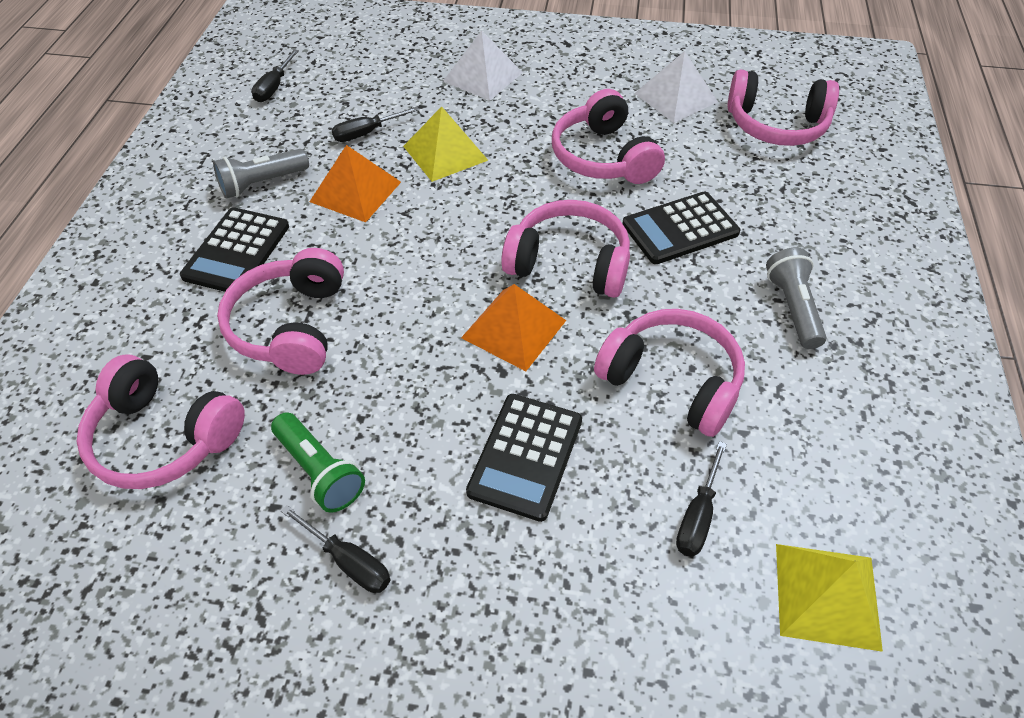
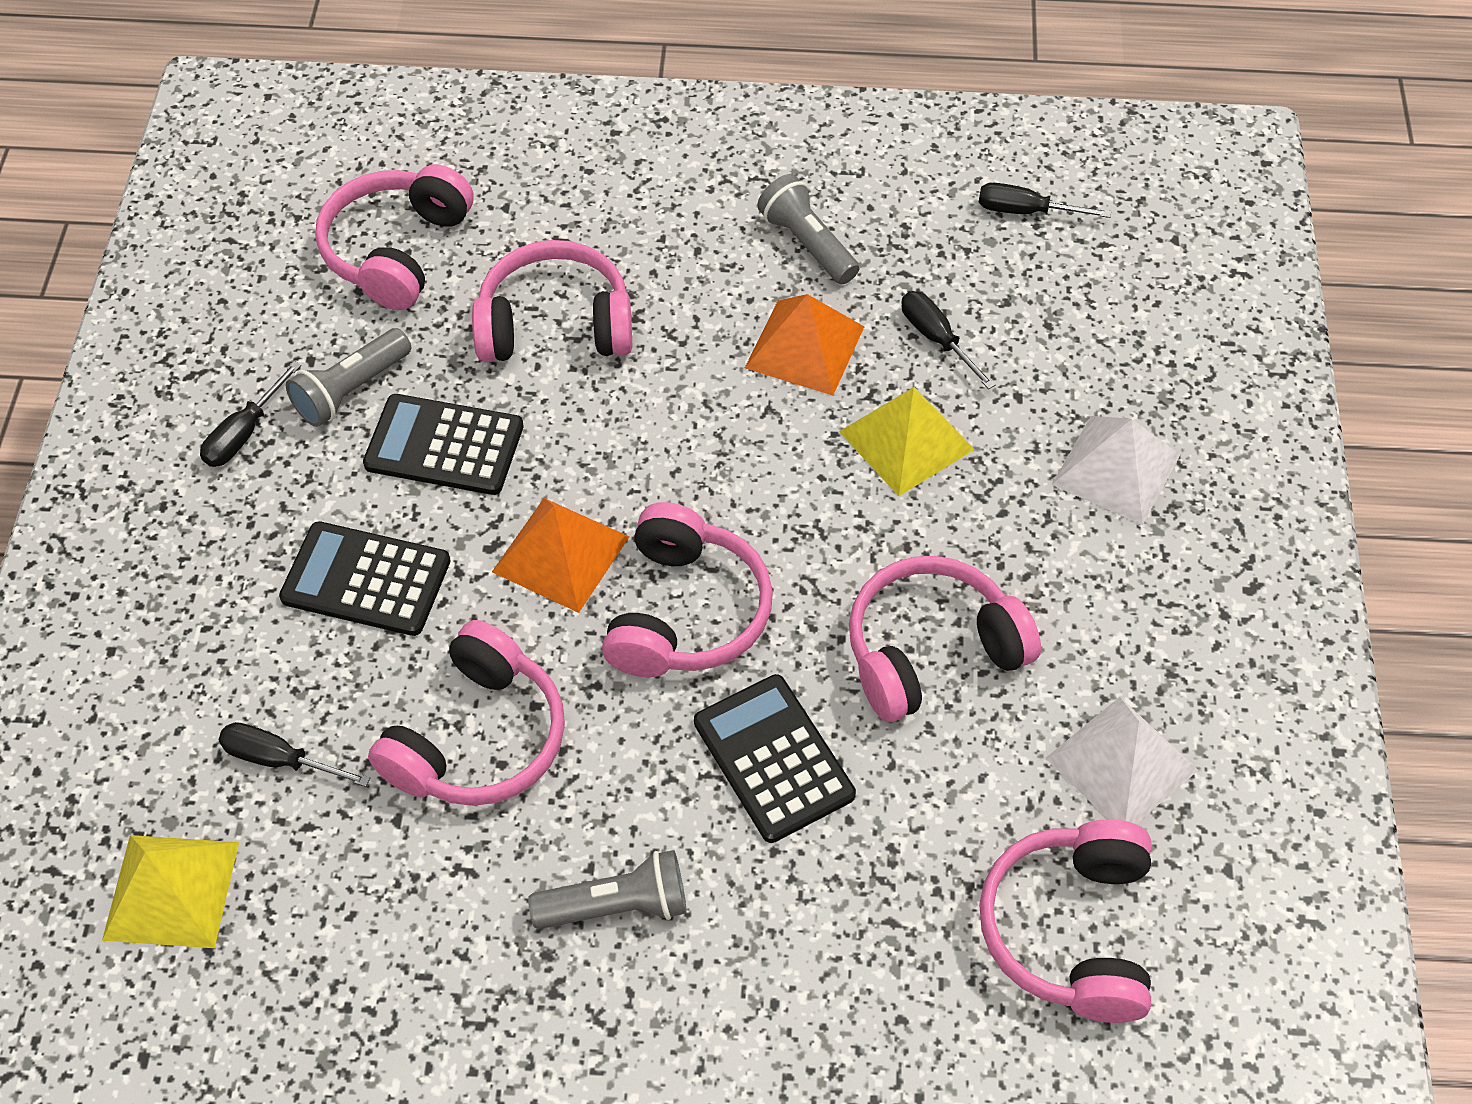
camera: 85 degrees right, 5 degrees up
black calculator [180,207,289,292] -> black calculator moved to [363,394,524,495]
green flashlight [271,412,365,513] -> grey flashlight [286,328,411,427]

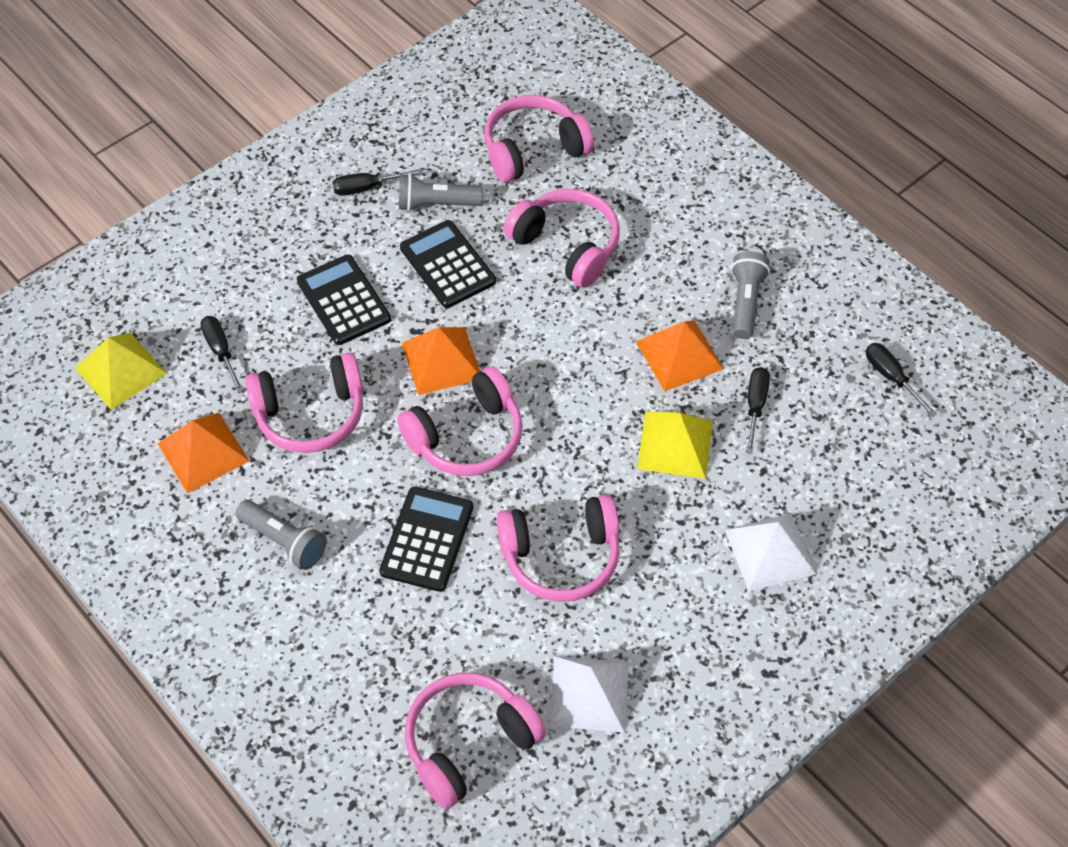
camera: 45 degrees right, 0 degrees up
pink headphones [849,556,1041,722] -> pink headphones turned 150 degrees clockwise [497,495,620,602]
none -> orange pyramid [157,413,249,493]

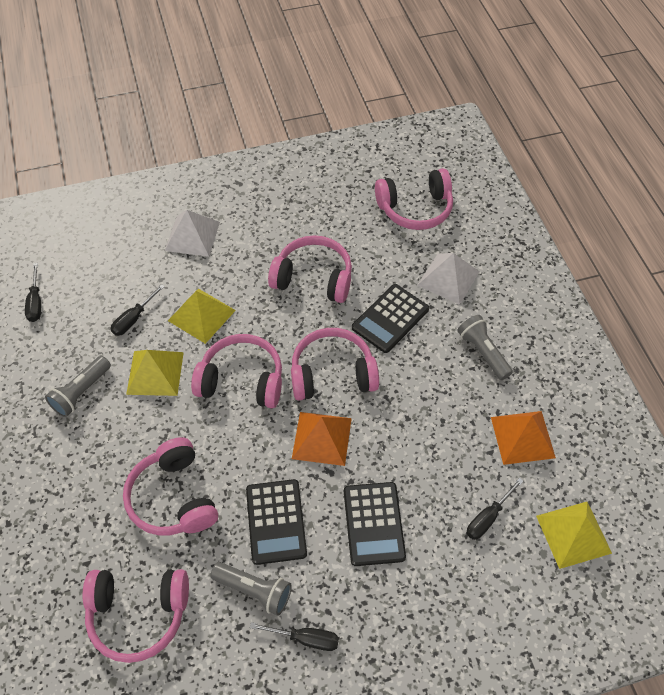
camera: 155 degrees left, 0 degrees up
black screwdriver [200,316,244,393] -> black screwdriver turned 45 degrees clockwise [467,478,523,540]
pink headphones [245,353,363,453] -> pink headphones moved to [191,334,282,408]
white pyramid [549,656,629,733] -> white pyramid moved to [417,253,479,305]
orange pyramid [636,320,724,391] -> yellow pyramid [126,350,184,396]

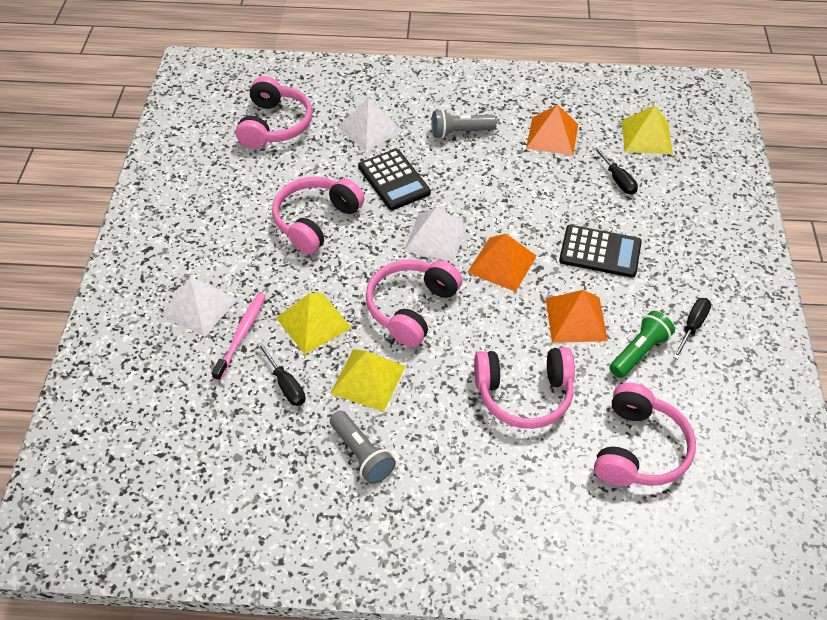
camera: 70 degrees left, 5 degrees down
black screwdriver [25,263,41,322] -> none
grey flashlight [210,562,292,616] -> green flashlight [609,311,675,378]
black calculator [246,479,307,565] -> orange pyramid [546,290,608,343]
pink headphones [291,328,379,400] -> white pyramid [404,207,467,262]
none -> pink toothbrush [211,292,266,381]

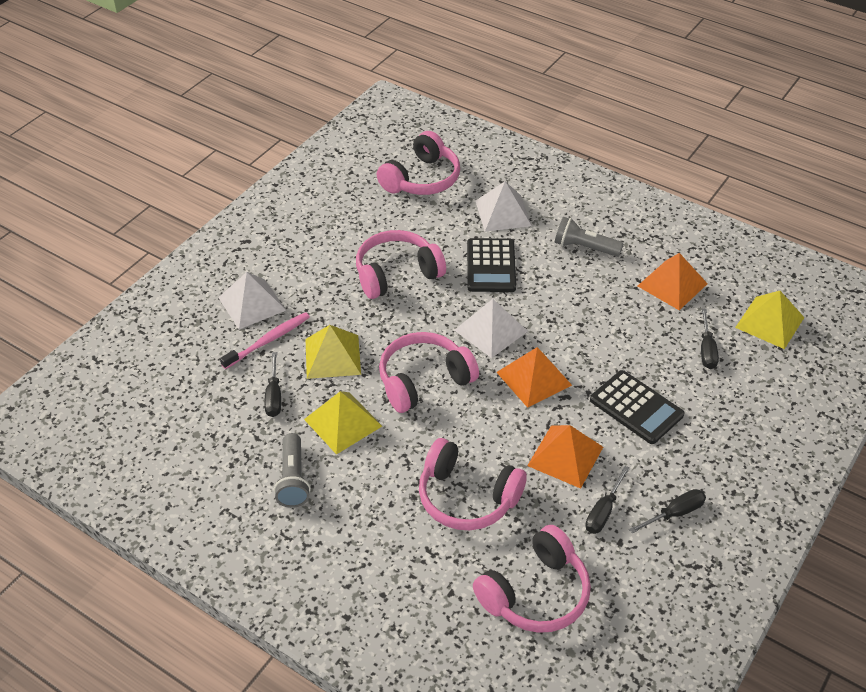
camera: 30 degrees right, 5 degrees down
green flashlight [609,311,675,378] -> black screwdriver [585,466,630,534]

